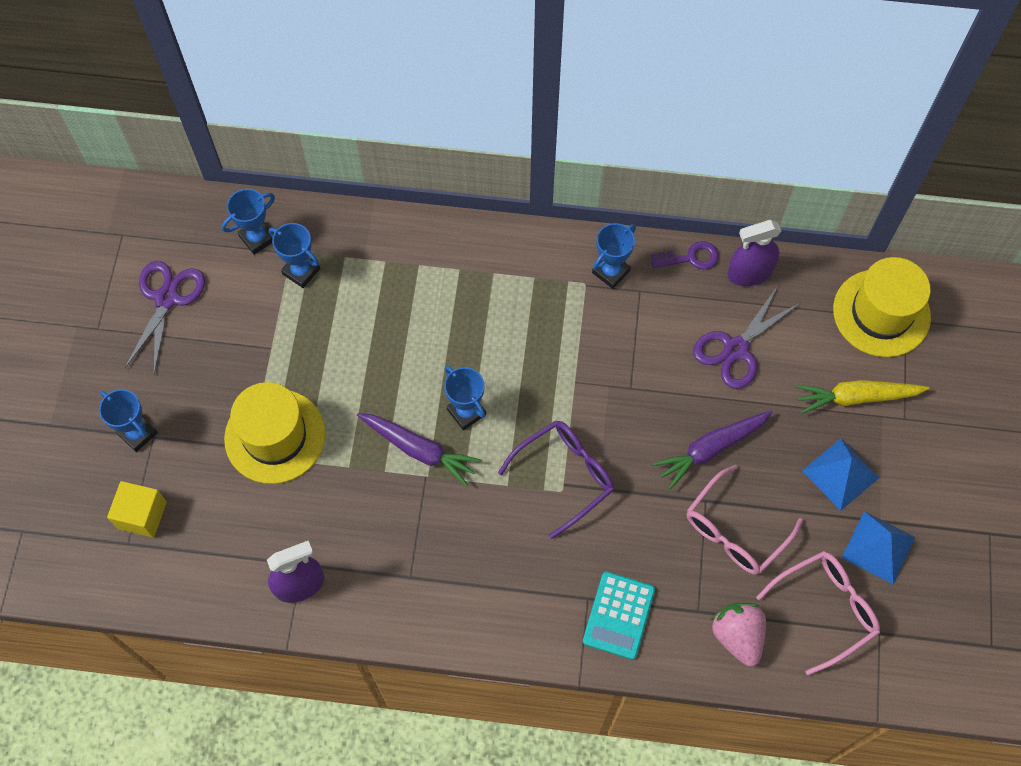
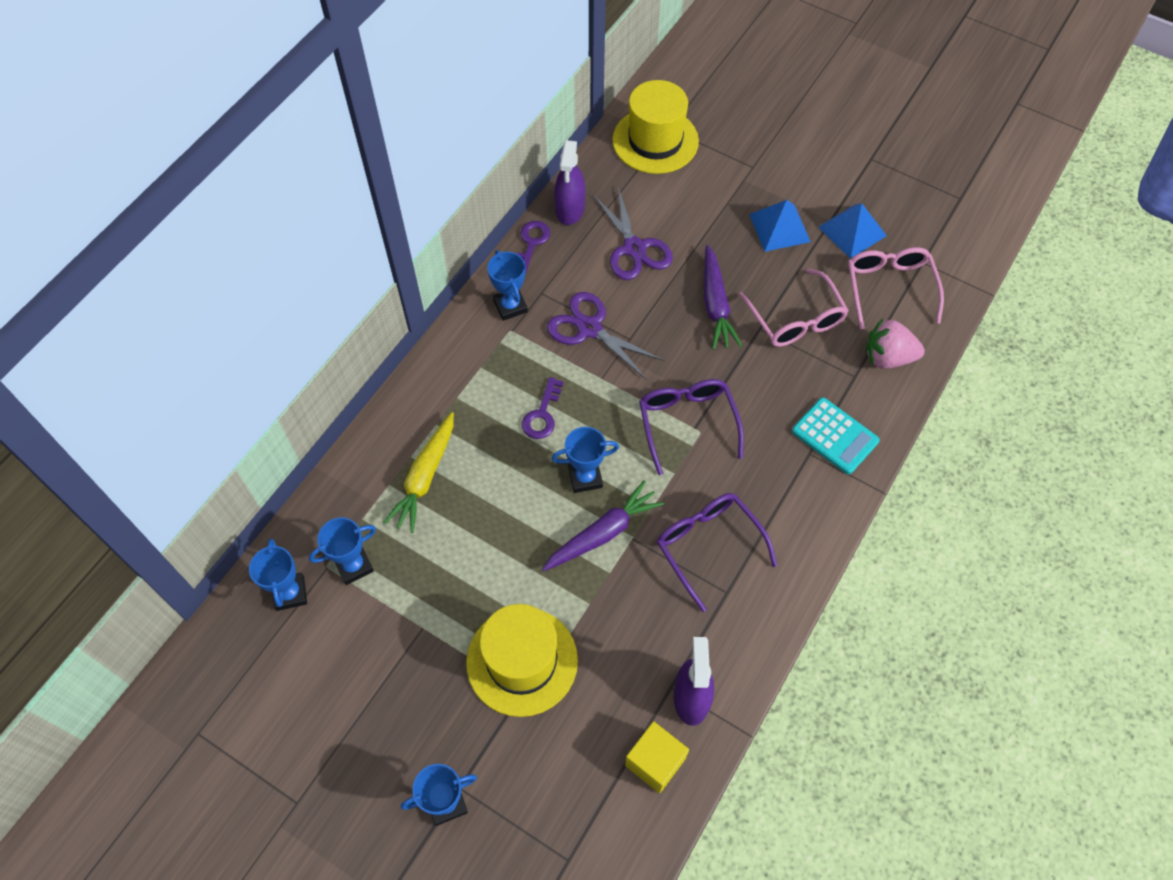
camera: 65 degrees left, 5 degrees down
yellow cube [107,481,167,538] -> yellow cube moved to [625,721,689,793]
purple scissors [125,261,205,374] -> purple scissors moved to [547,292,664,380]
yellow carrot [796,380,929,414] -> yellow carrot moved to [383,412,454,533]
none -> purple key [522,377,564,439]
none -> purple glasses [657,493,777,612]

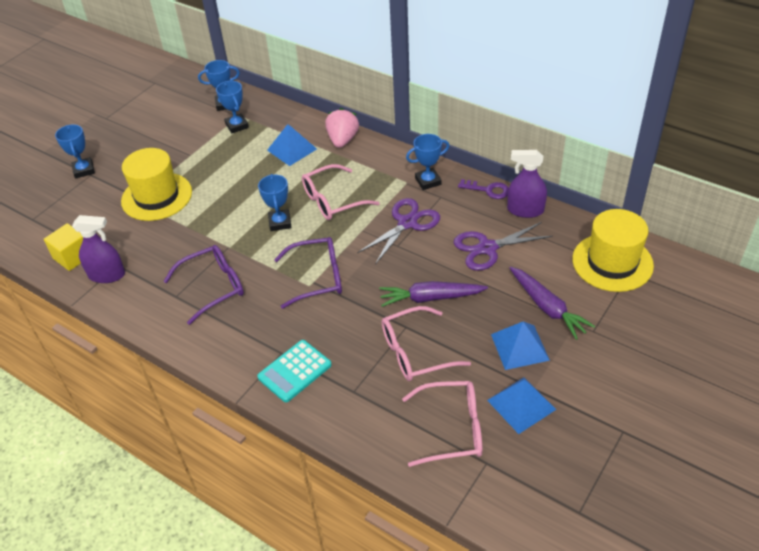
camera: 95 degrees right, 15 degrees down
yellow carrot [383,412,454,533] -> blue pyramid [267,124,317,166]
purple key [522,377,564,439] -> pink glasses [302,164,380,220]
purple carrot [542,481,664,571] -> purple carrot moved to [510,267,595,340]
pink strawberry [865,319,925,369] -> pink strawberry moved to [325,108,359,148]

